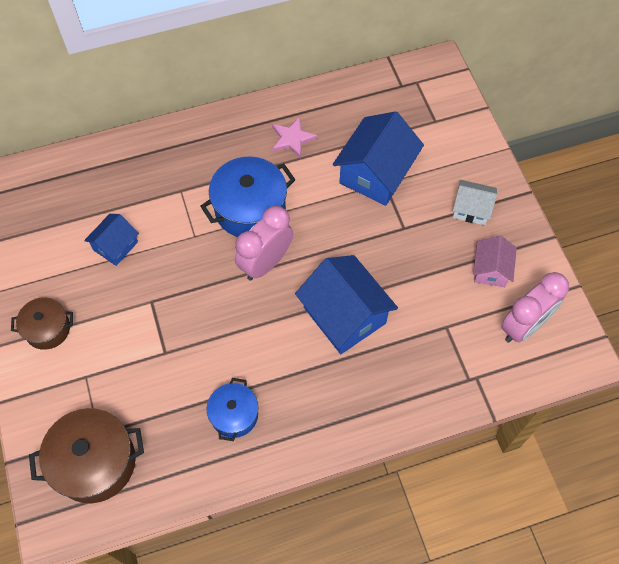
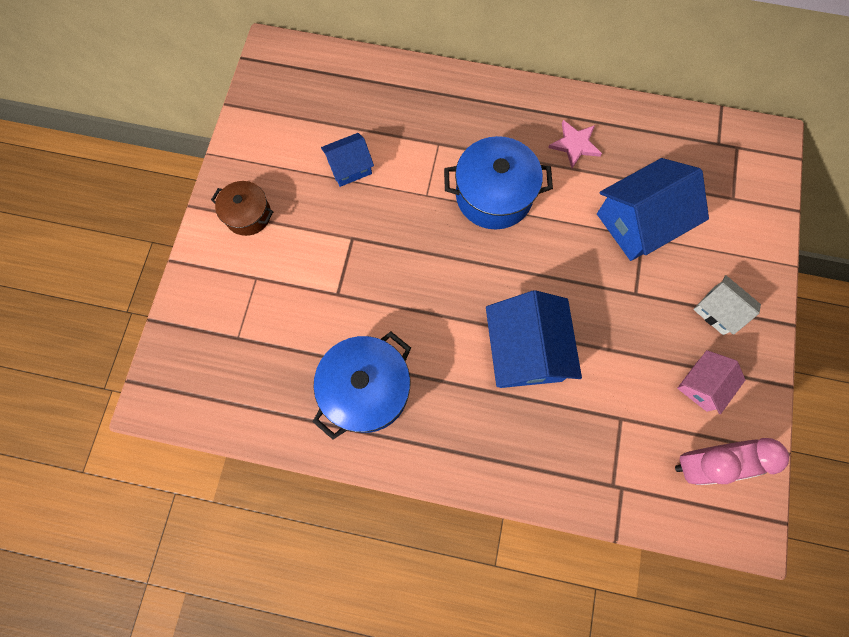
camera: 30 degrees right, 10 degrees up
brown pot [29,408,144,503] -> none
blue pot [207,378,258,441] -> blue pot [313,332,411,440], size x1.67
pink clock [235,206,293,280] -> none

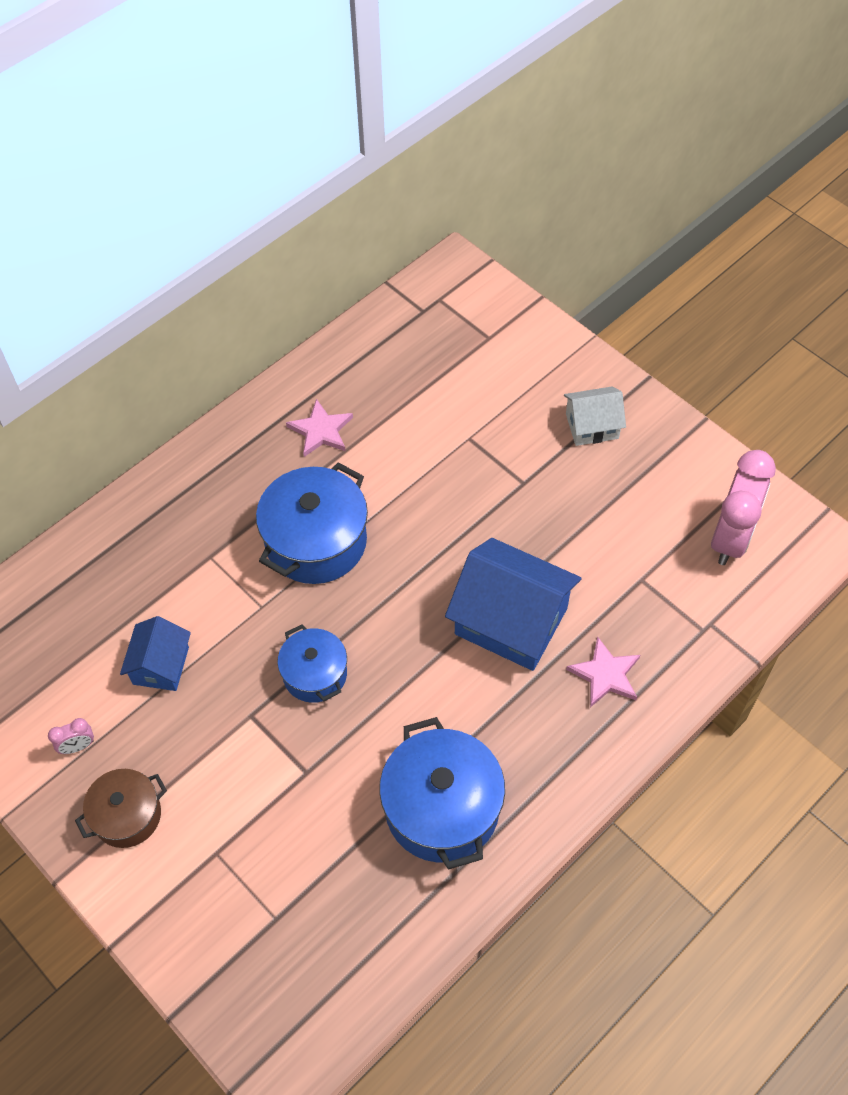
camera: 55 degrees left, 15 degrees down
blue house [597,158,709,261] -> none
pink house [677,350,745,414] -> none
none -> pink clock [48,718,94,754]
none -> blue pot [277,624,347,703]
none -> pink star [566,636,640,707]

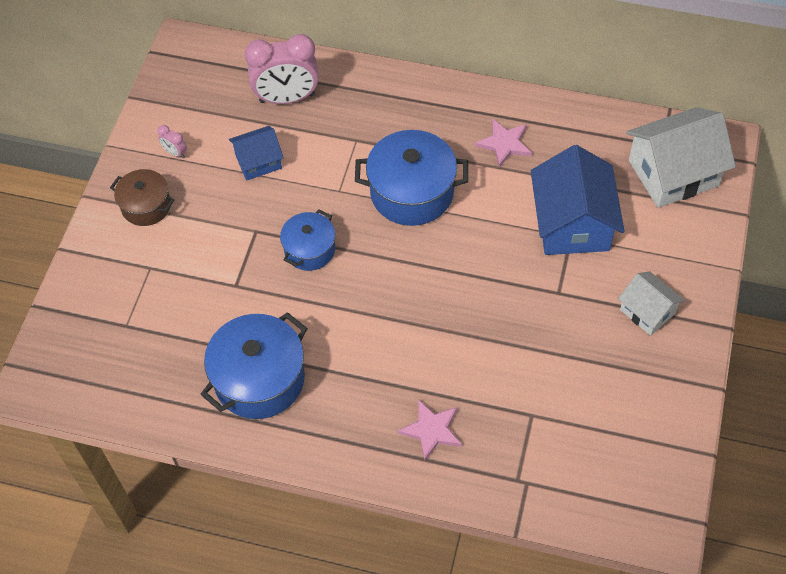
camera: 60 degrees right, 0 degrees up
blue house [445,538,581,671] -> blue house moved to [531,145,624,255]
pink clock [711,450,776,565] -> pink clock moved to [245,34,319,104]
none -> white house [626,107,736,208]

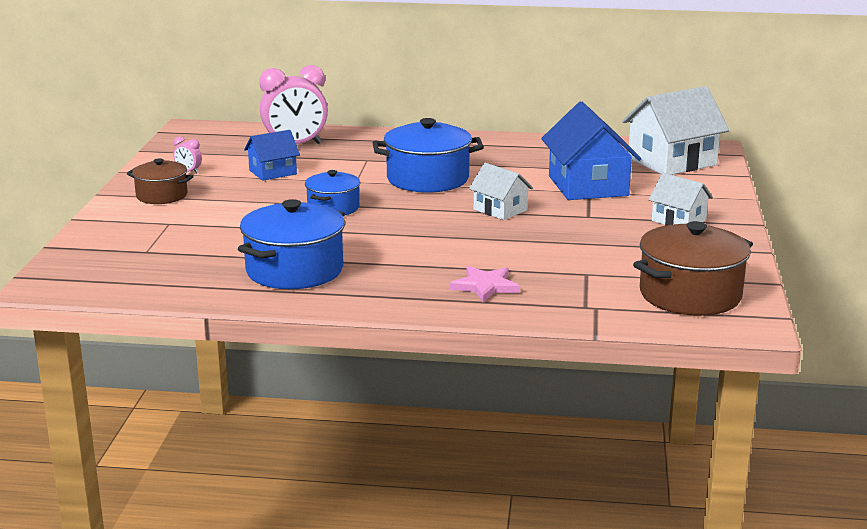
camera: 10 degrees left, 35 degrees down
pink star [475,119,532,168] -> none
none -> white house [469,163,533,220]
none -> brown pot [633,221,753,316]

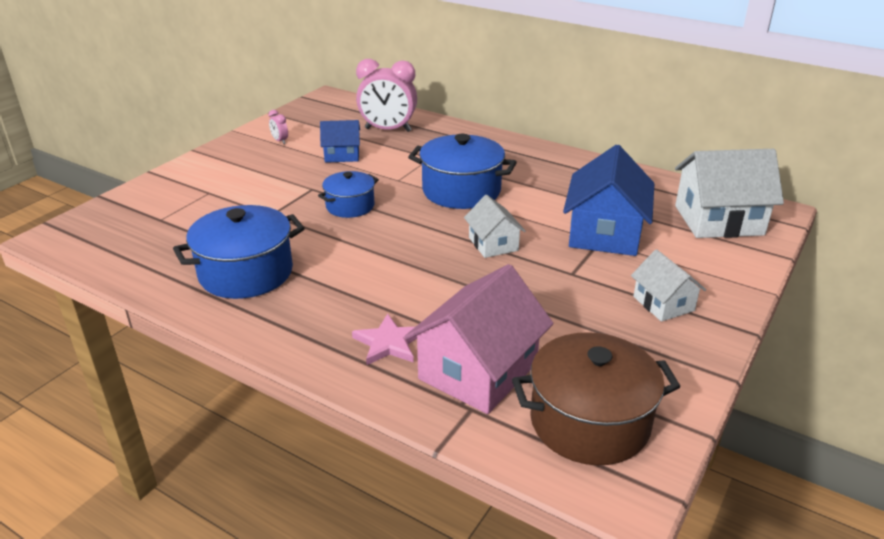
camera: 25 degrees right, 10 degrees up
brown pot [127,158,194,204] -> none
none -> pink house [405,264,554,414]

